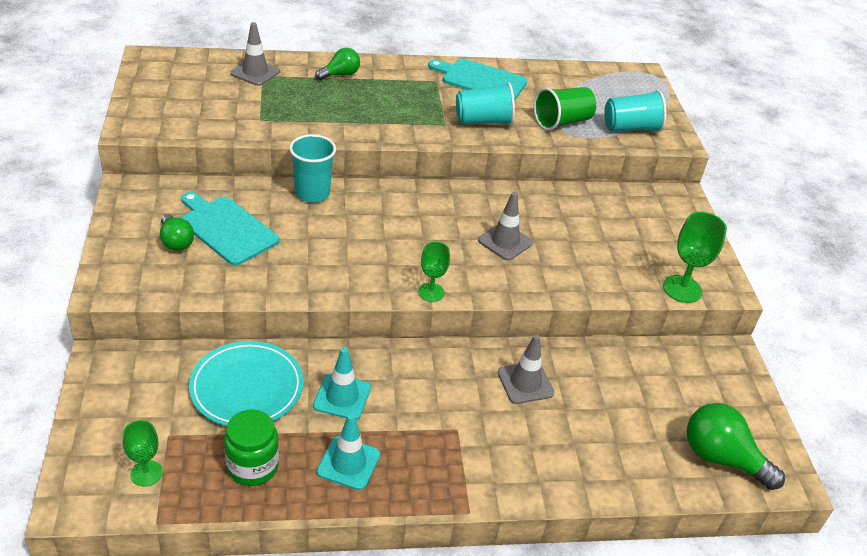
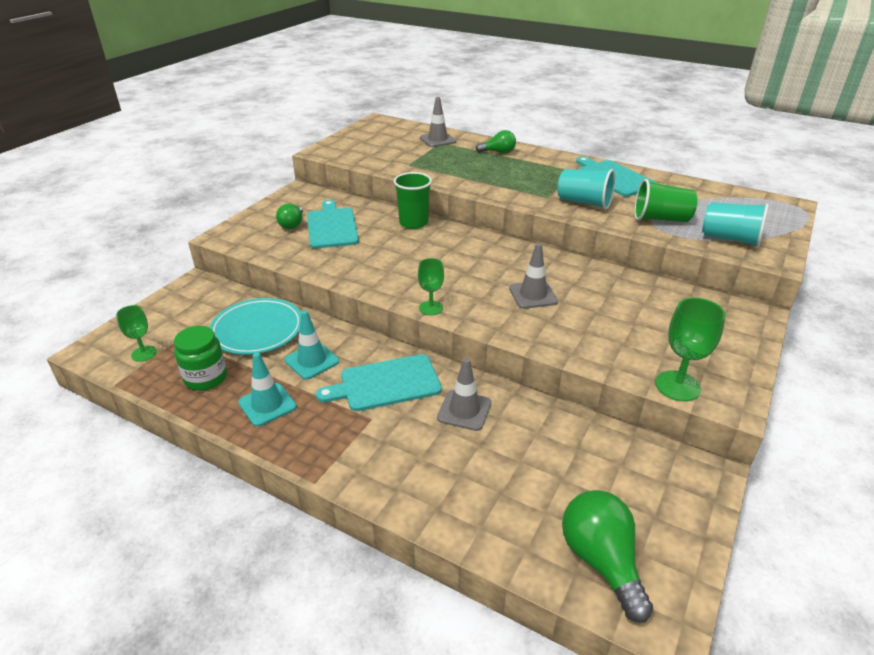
camera: 40 degrees right, 5 degrees down
turquoise cup [289,134,336,203] -> green cup [394,172,432,229]
none -> turquoise cutting board [316,354,442,411]

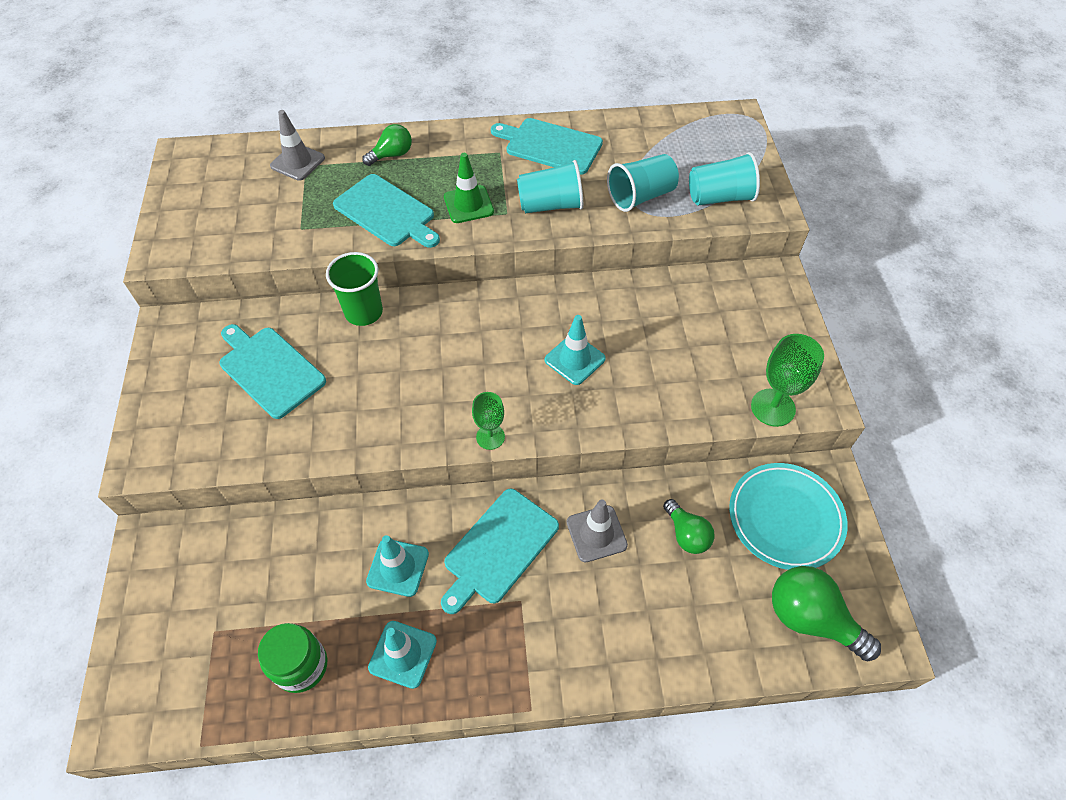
camera: 35 degrees left, 20 degrees up
green goblet [116,305,157,362] -> none
turquoise plate [209,298,301,355] -> turquoise plate moved to [729,463,848,570]
green light bulb [276,203,303,229] -> green light bulb moved to [663,499,715,554]
grey traffic cone [509,243,558,309] -> turquoise traffic cone [545,315,606,385]
green cup [634,179,698,222] -> turquoise cup [607,154,679,212]
none -> turquoise cutting board [333,174,440,248]
none -> green traffic cone [444,153,494,223]

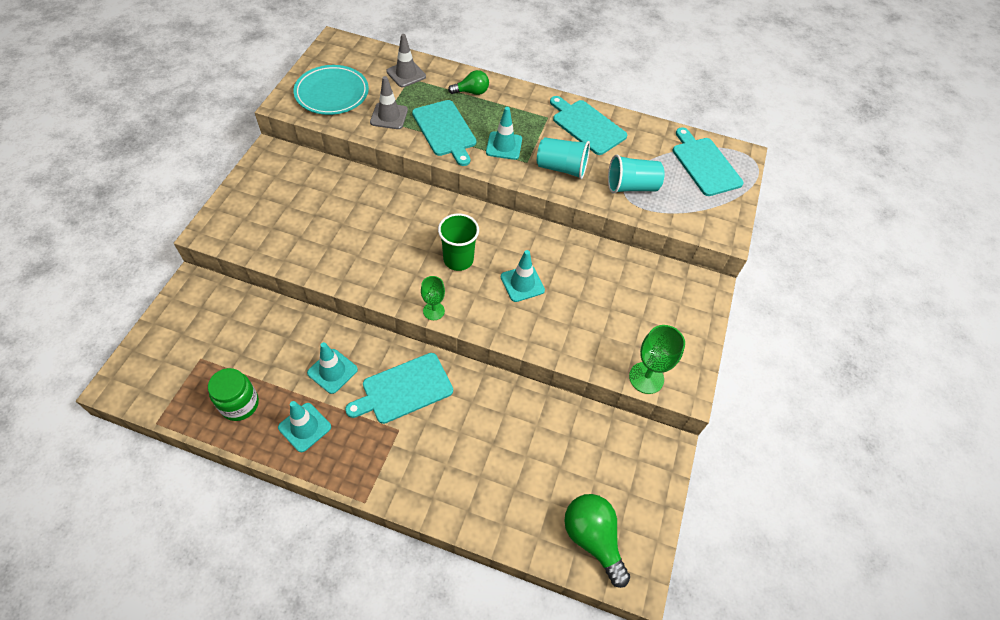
camera: 20 degrees right, 0 degrees up
turquoise cutting board [219,324,326,419] -> turquoise cutting board moved to [673,127,744,196]
green cup [326,252,383,326] -> green cup moved to [438,213,479,271]
green traffic cone [444,153,494,223] -> turquoise traffic cone [486,107,522,160]
grey traffic cone [567,500,628,562] -> grey traffic cone moved to [370,76,408,129]
green light bulb [663,499,715,554] -> none
turquoise cup [689,152,760,205] -> none
turquoise plate [729,463,848,570] -> turquoise plate moved to [293,65,369,115]

